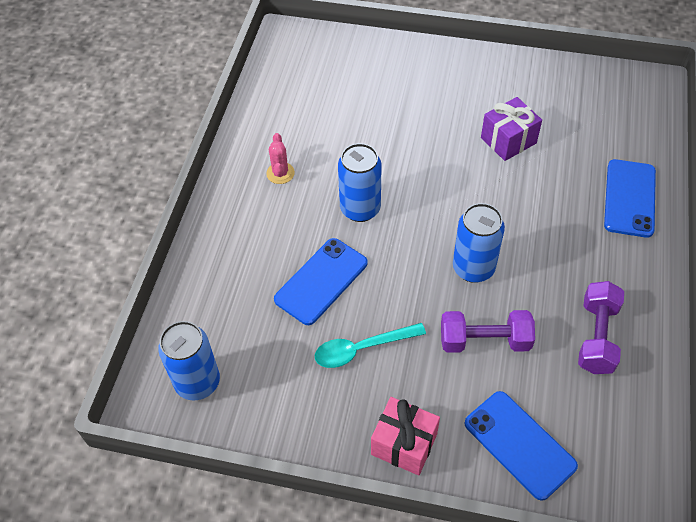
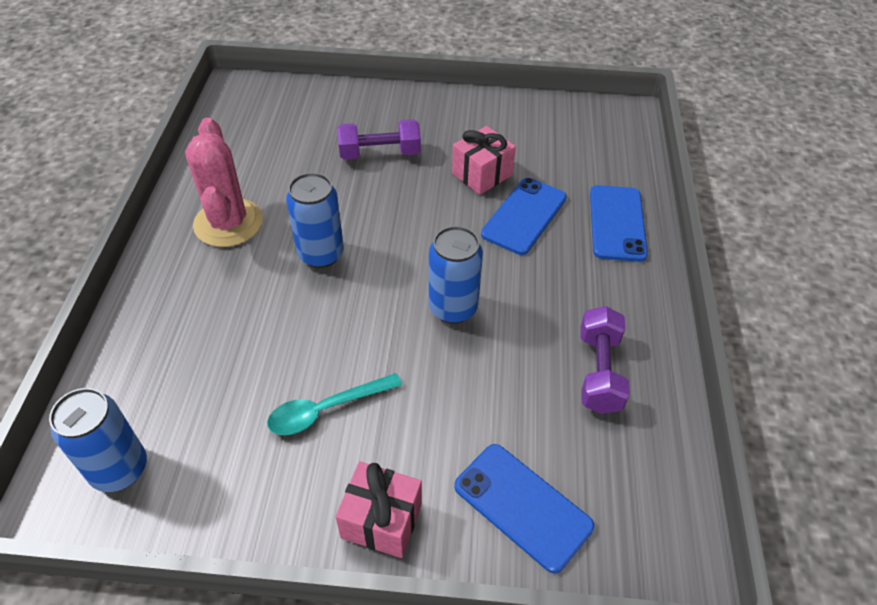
camera: 10 degrees left, 5 degrees down
pink cactus [266,133,295,184] -> pink cactus [185,117,263,247], size x2.12
blue phone [274,238,368,325] -> blue phone moved to [481,178,567,255]
purple dumbbell [441,310,535,353] -> purple dumbbell moved to [337,119,421,160]
purple gift [481,97,542,161] -> pink gift [452,126,516,195]

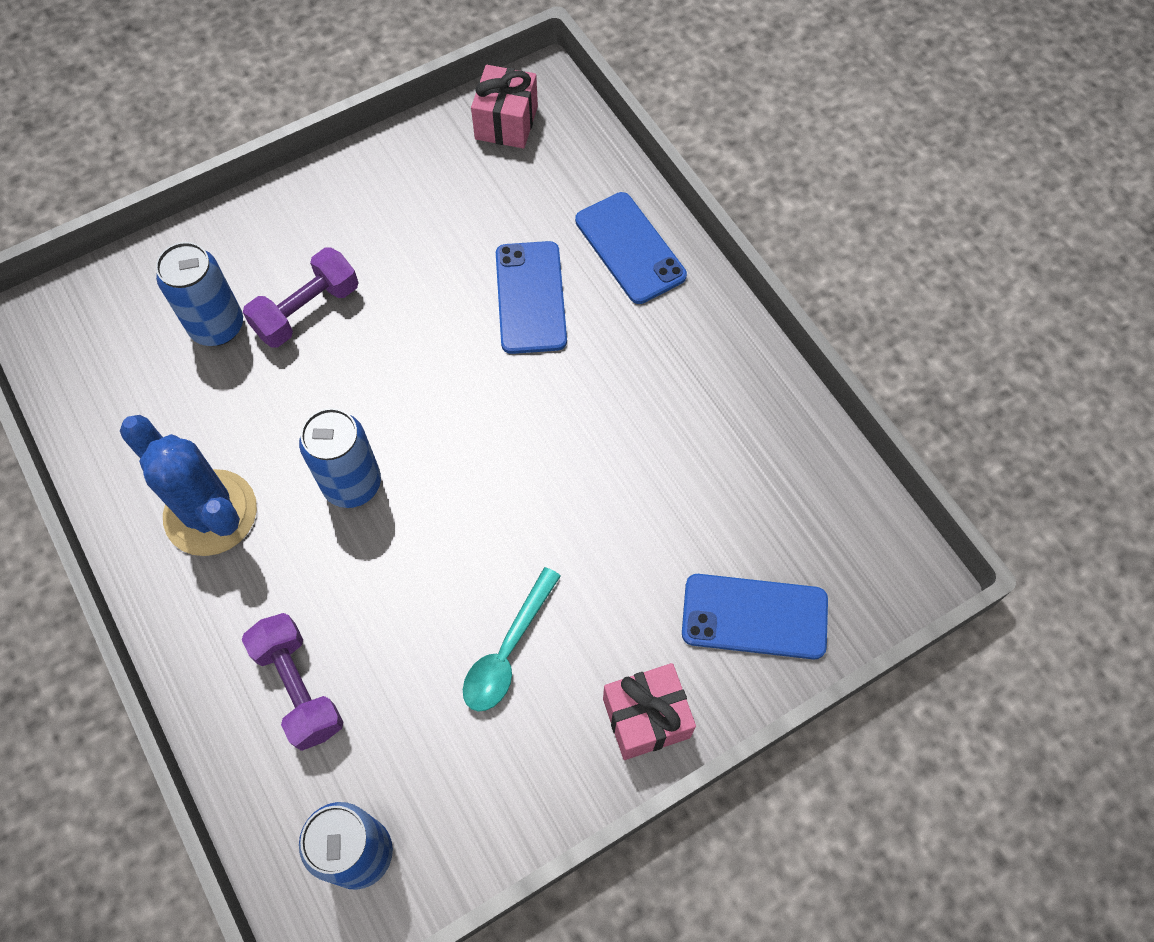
camera: 35 degrees left, 15 degrees up
pink cactus [185,117,263,247] -> blue cactus [120,415,257,556]
blue can [429,226,483,324] -> blue can moved to [156,242,243,346]
pink gift [452,126,516,195] -> pink gift moved to [471,65,538,149]
purple dumbbell [580,306,630,414] -> purple dumbbell moved to [242,613,343,751]

